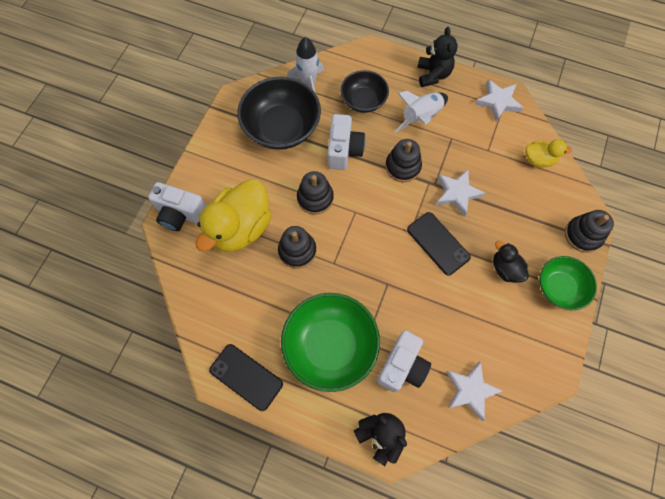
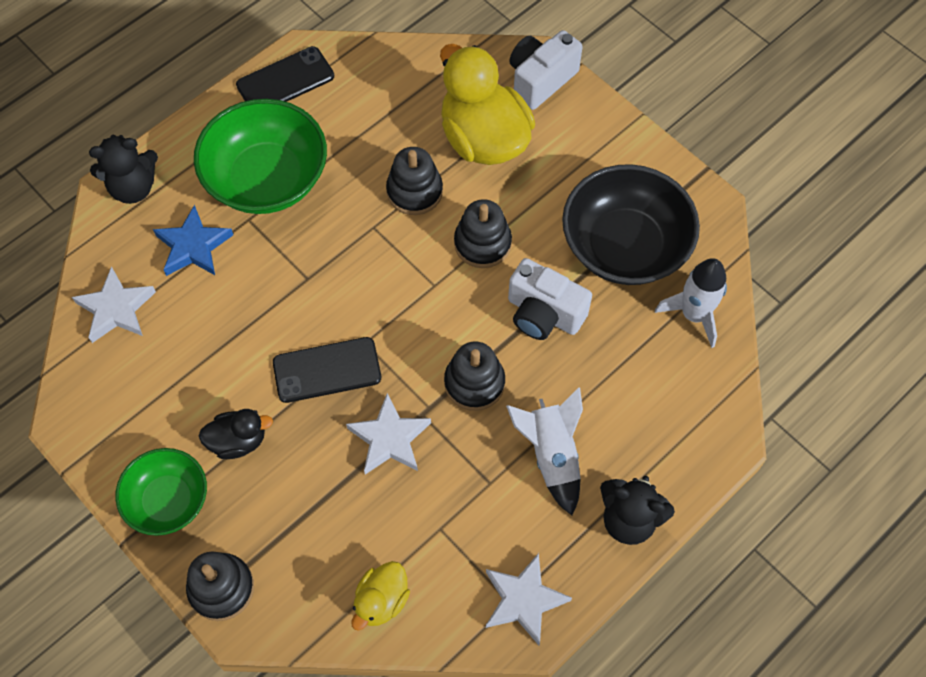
camera: 115 degrees right, 5 degrees down
black bowl [340,70,389,113] -> none
white camera [377,330,431,392] -> blue star [153,205,233,276]

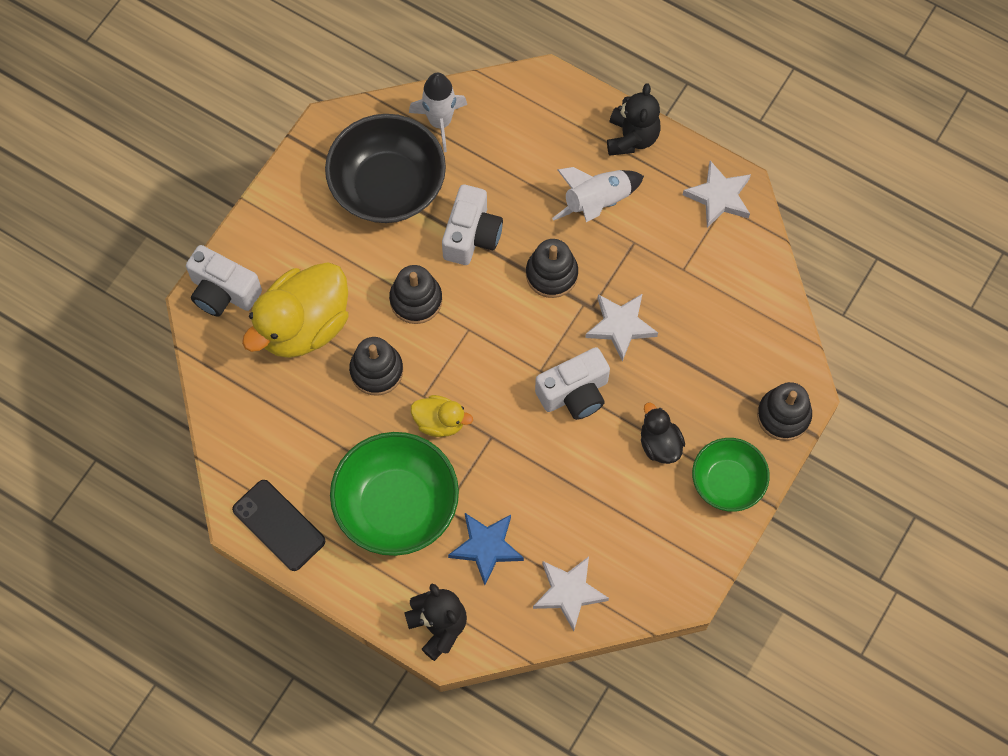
camera: 105 degrees left, 5 degrees up
black phone [273,337,381,403] -> white camera [535,347,610,420]
yellow duck [351,561,410,631] -> yellow duck moved to [411,395,473,437]

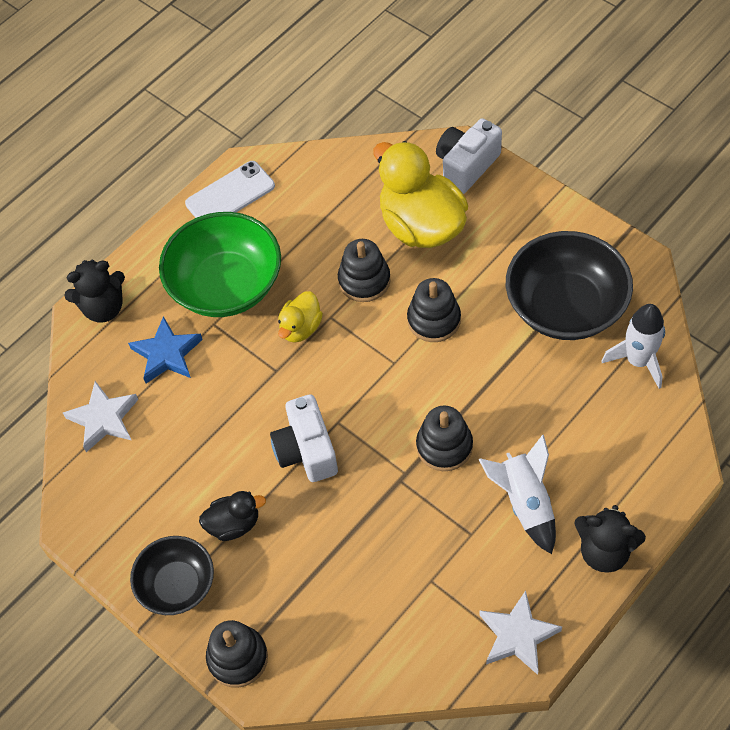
camera: 105 degrees right, 10 degrees down
black phone [232,480,326,571] -> white phone [185,161,275,218]
white camera [442,184,503,265] -> none
white star [585,293,658,362] -> none
green bowl [692,438,770,512] -> black bowl [130,536,214,615]

